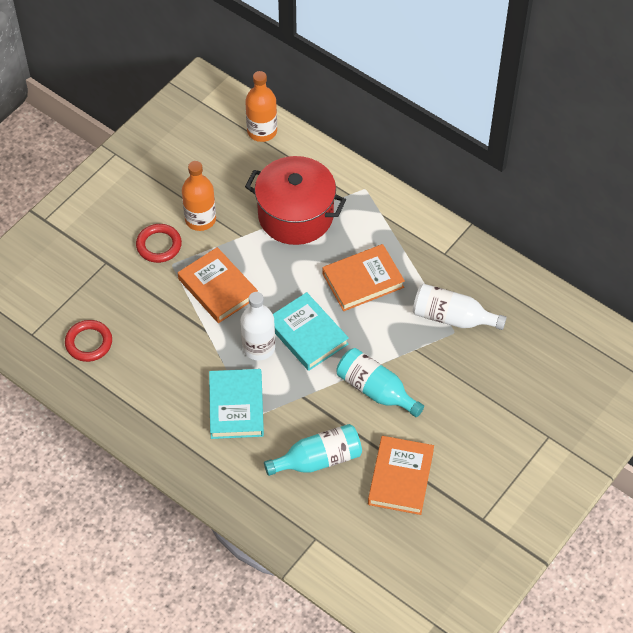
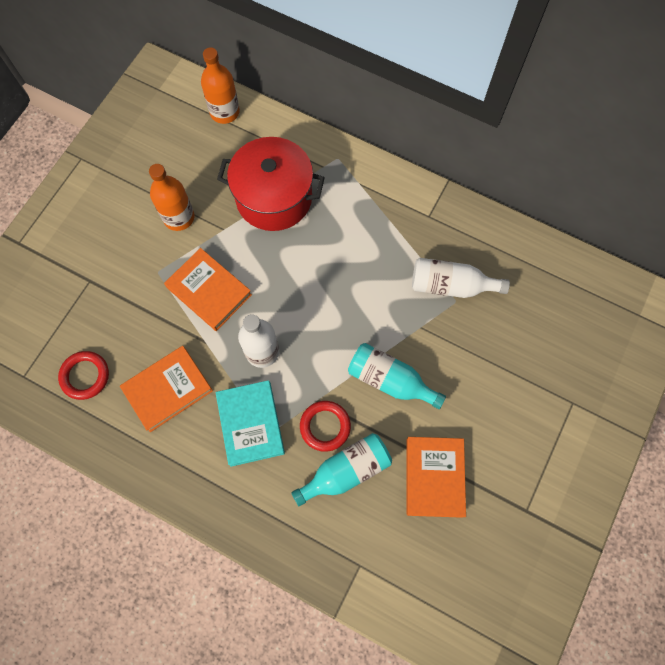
camera: 10 degrees left, 15 degrees up
red ring [136,224,182,263] -> red ring moved to [300,401,351,452]
turquoise book [273,292,349,371] -> none
orange book [322,244,405,311] -> orange book moved to [120,346,213,432]

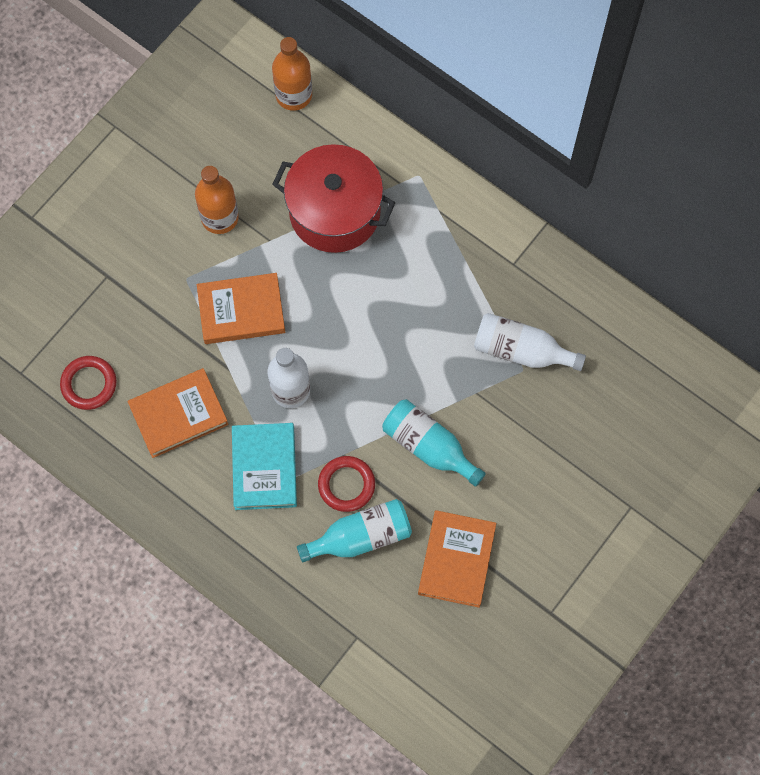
camera: 10 degrees right, 0 degrees up
orange book [164,248,252,331] -> orange book turned 60 degrees counterclockwise [197,273,285,344]

